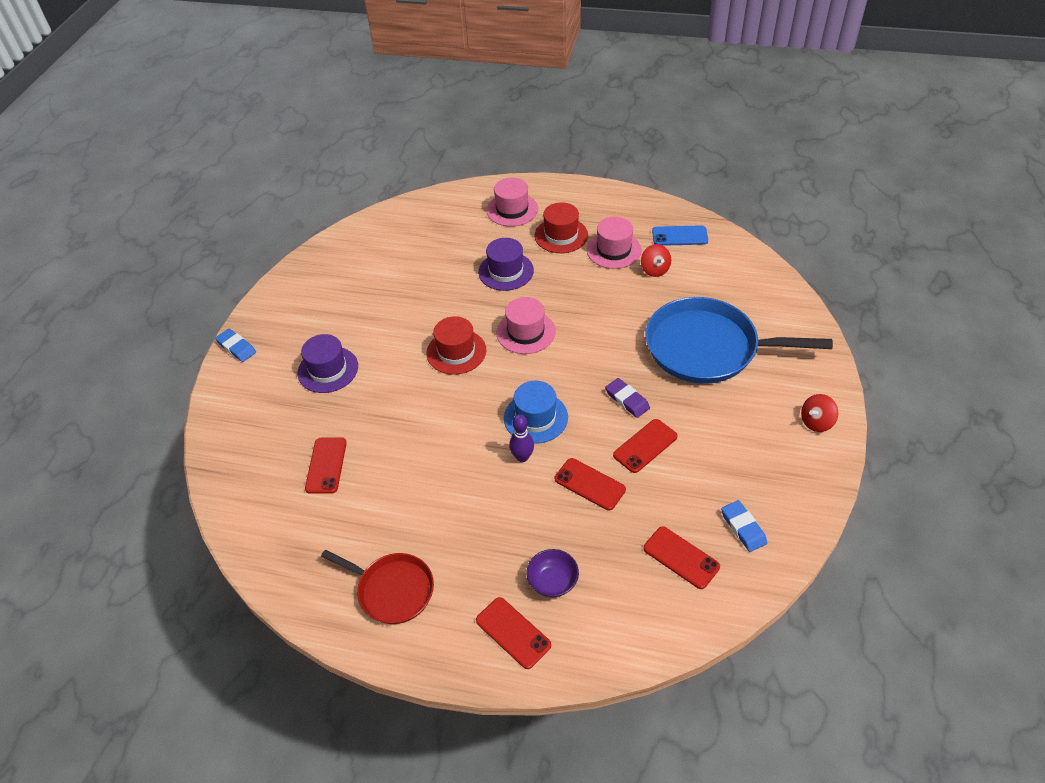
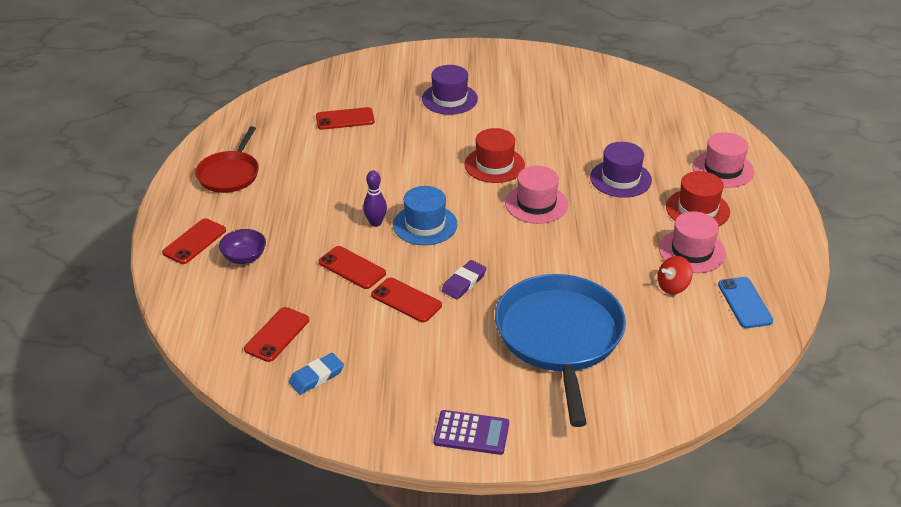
camera: 75 degrees right, 10 degrees down
blue eraser [215,329,256,362] -> none
red phone [555,458,626,510] -> red phone turned 75 degrees counterclockwise [319,246,386,289]
red spinning top [801,394,838,432] -> purple calculator [434,410,509,455]

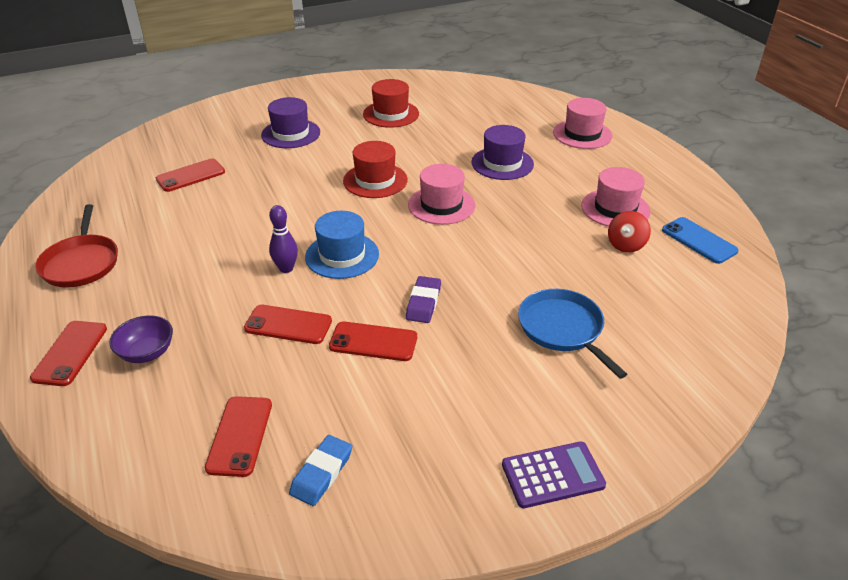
camera: 25 degrees left, 0 degrees up
blue pan [495,274,626,427] -> blue pan [518,289,627,379], size x0.57
red hat [666,171,730,226] -> red hat moved to [363,79,419,128]

